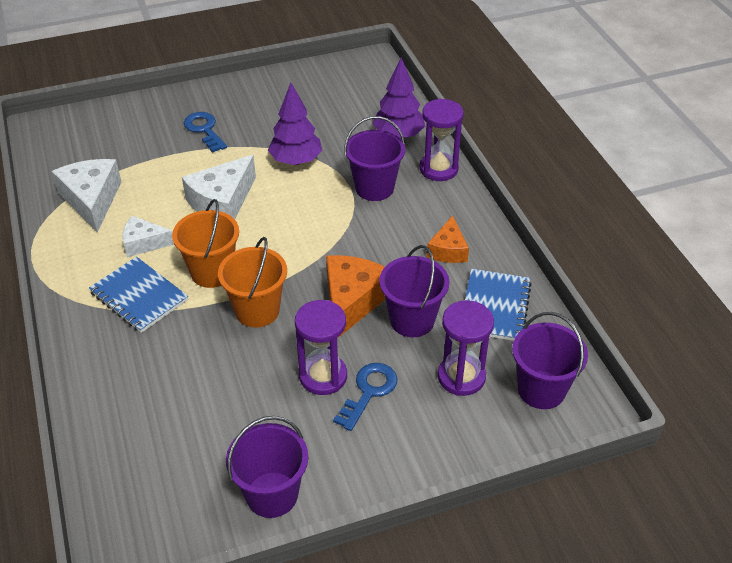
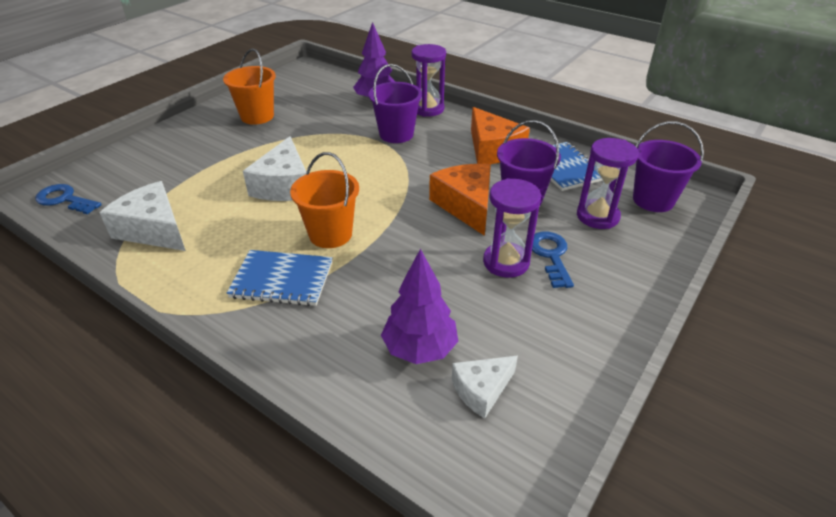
camera: 35 degrees left, 5 degrees down
white cheese [122,216,174,257] -> white cheese moved to [452,356,518,419]
blue key [184,112,227,153] -> blue key moved to [35,184,102,215]
orange bucket [218,237,287,328] -> orange bucket moved to [223,48,276,125]
purple bucket [226,416,308,518] -> none
purple tree [268,83,322,165] -> purple tree moved to [381,249,458,364]
orange cheese [427,215,469,263] -> orange cheese [471,107,530,164], size x1.63

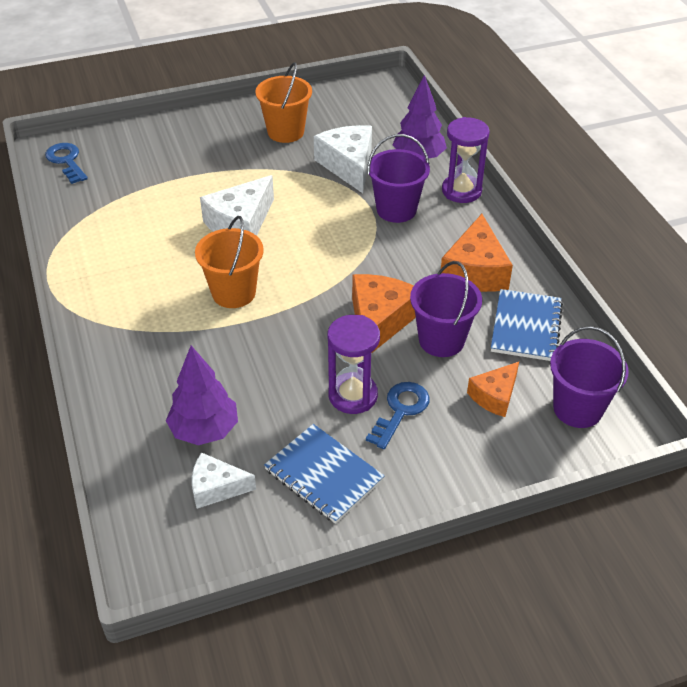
camera: 35 degrees right, 5 degrees up
white cheese [99,181,186,251] -> white cheese moved to [314,125,372,193]
blue notebook [227,250,333,306] -> blue notebook moved to [264,424,384,524]
purple hourglass [577,138,639,229] -> orange cheese [467,362,519,417]

